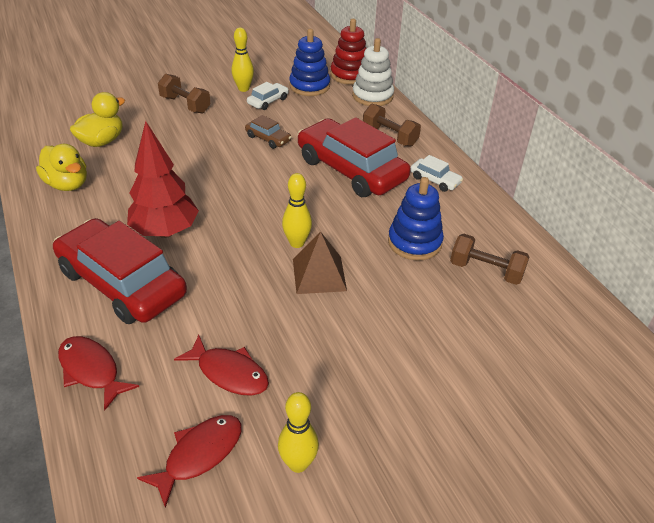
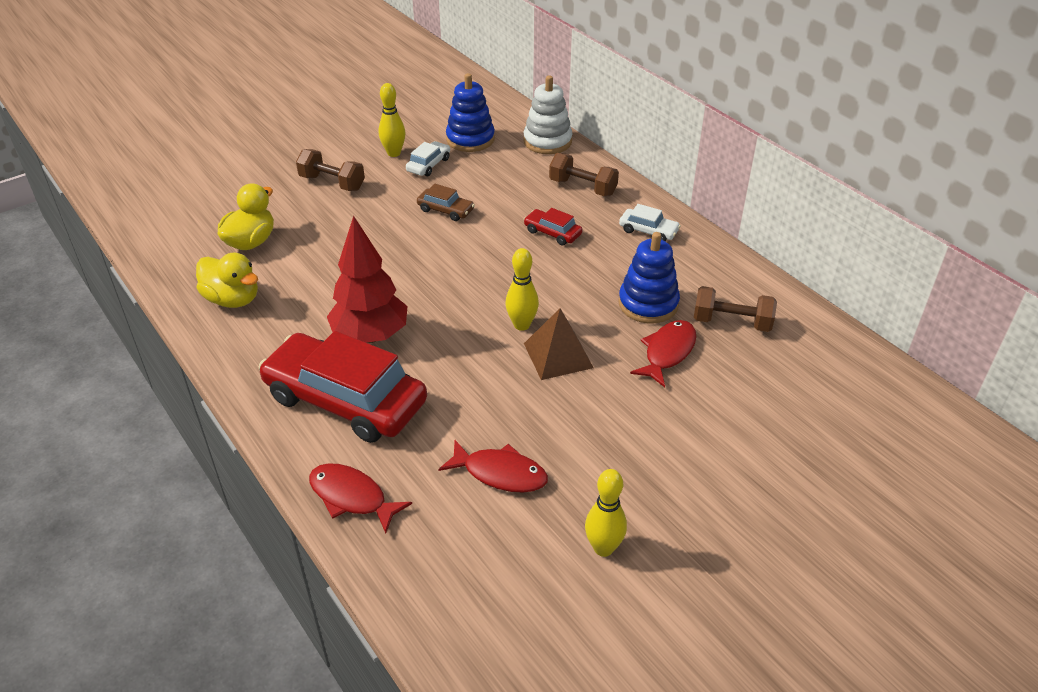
camera: 10 degrees left, 0 degrees up
red fish [137,415,242,508] -> red fish moved to [630,320,697,387]
red car [298,117,411,197] -> red car [524,208,583,246], size x0.43
red stacking toy [330,19,367,85] -> none

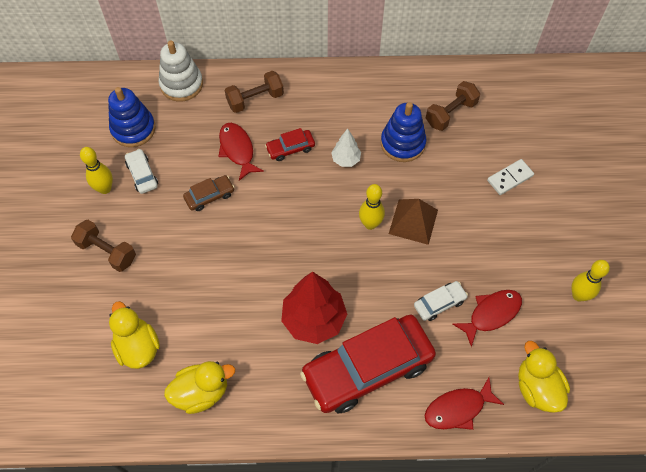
camera: 55 degrees left, 20 degrees up
brown dumbbell [296,149,365,191] -> brown dumbbell turned 60 degrees clockwise [71,220,136,272]
white car [619,204,681,241] -> white car moved to [414,281,468,321]
red fish [630,320,697,387] -> red fish moved to [218,123,264,181]
none -> white tree [331,128,361,167]
none -> white domino [487,159,534,195]
none -> yellow duck [518,341,570,413]

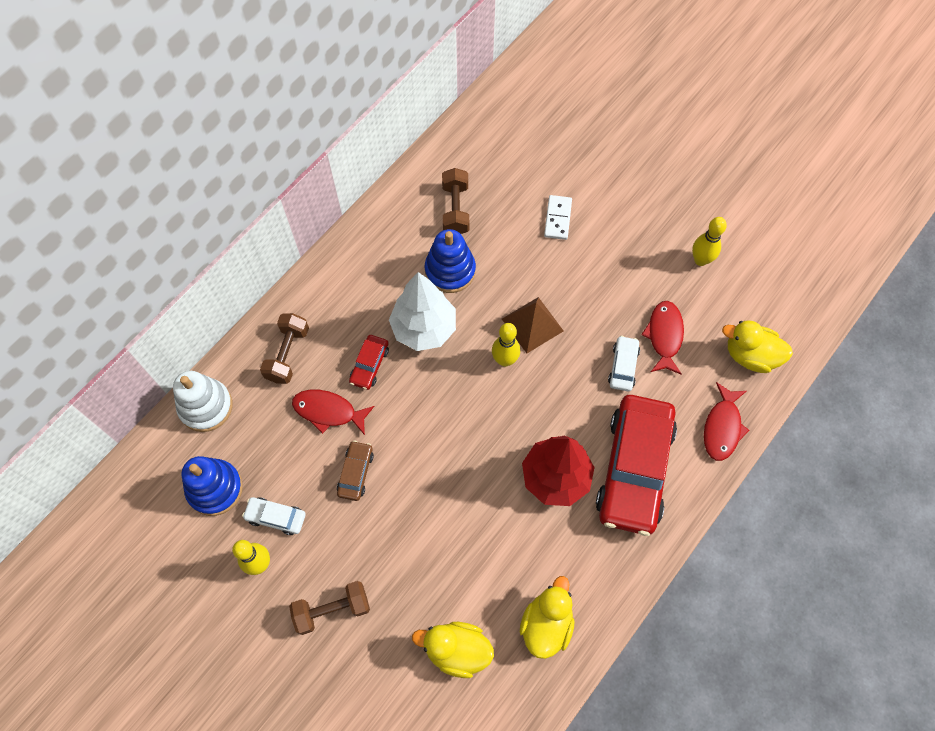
camera: 50 degrees left, 5 degrees up
white tree [331,128,361,167] -> white tree [389,272,456,351], size x1.95

